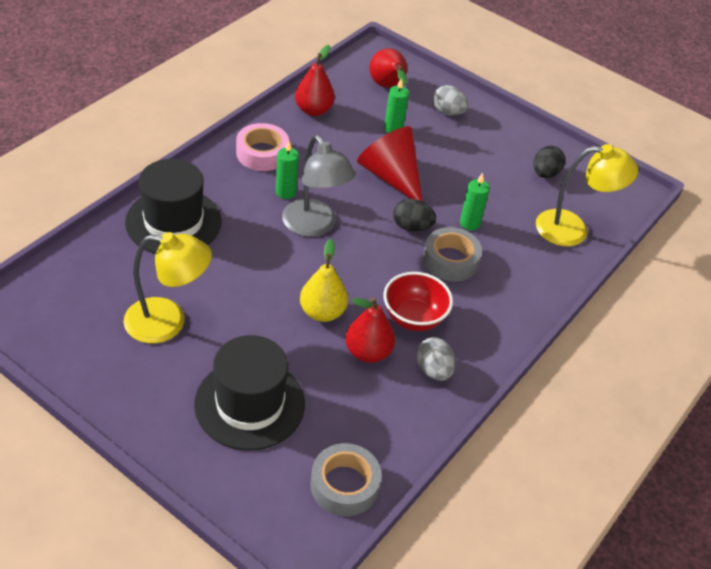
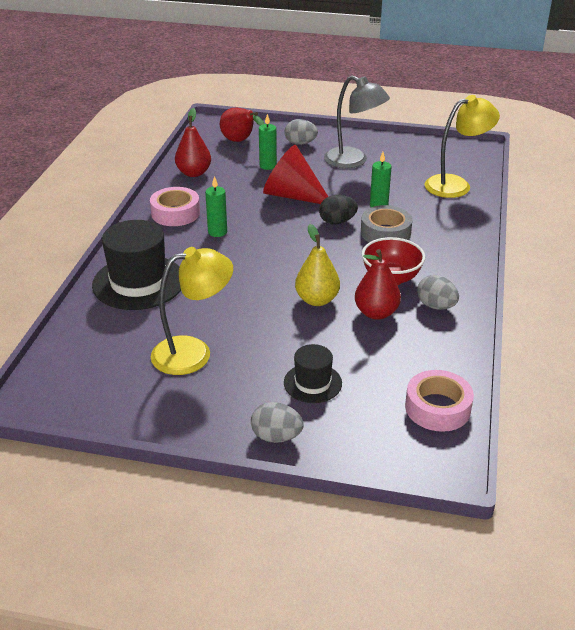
camera: 20 degrees left, 10 degrees down
black hat [194,335,305,451] -> black hat [284,344,342,403], size x0.55
grey lamp [282,135,355,237] -> grey lamp moved to [324,75,390,168]
grey tape [311,443,382,516] -> pink tape [405,370,474,432]
black egg [534,146,565,178] -> none
none -> grey egg [251,402,304,443]

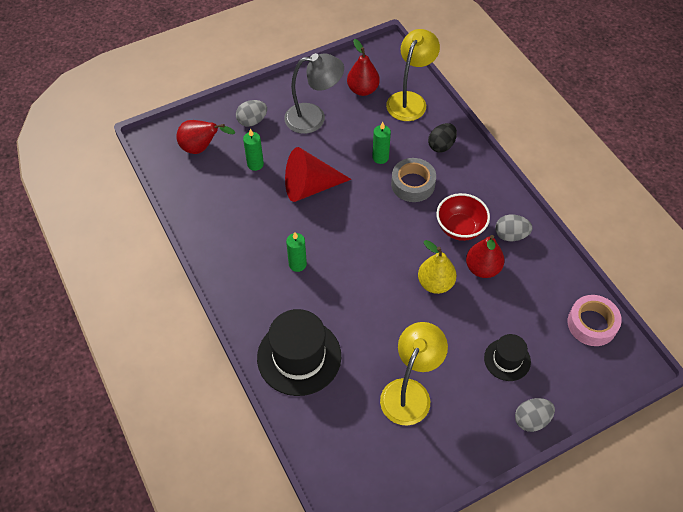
camera: 40 degrees left, 20 degrees up
pink tape [150,187,200,226] -> none
red pear [175,108,211,177] -> red pear moved to [347,39,380,96]
black egg [319,195,358,224] -> black egg moved to [428,123,457,152]

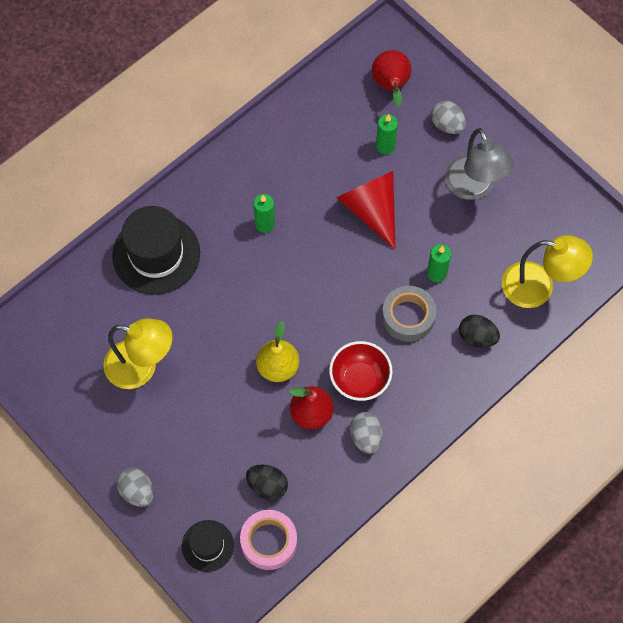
camera: 75 degrees right, 10 degrees up
red pear [347,39,380,96] -> none
black hat [484,334,531,381] -> black hat moved to [182,520,234,572]
none -> black egg [246,465,288,500]

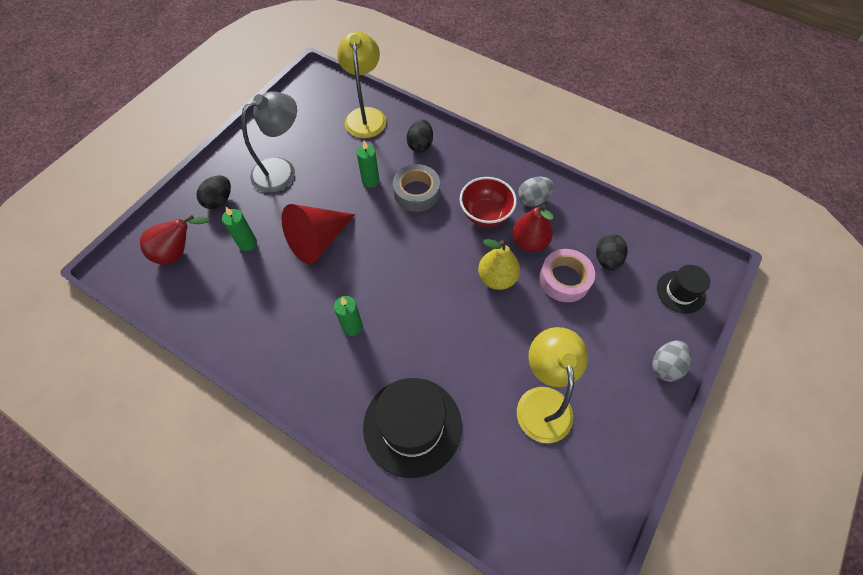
camera: 105 degrees left, 5 degrees down
pink tape [240,510,297,570] -> pink tape moved to [539,249,595,302]
grey egg [431,100,466,134] -> black egg [196,175,231,209]

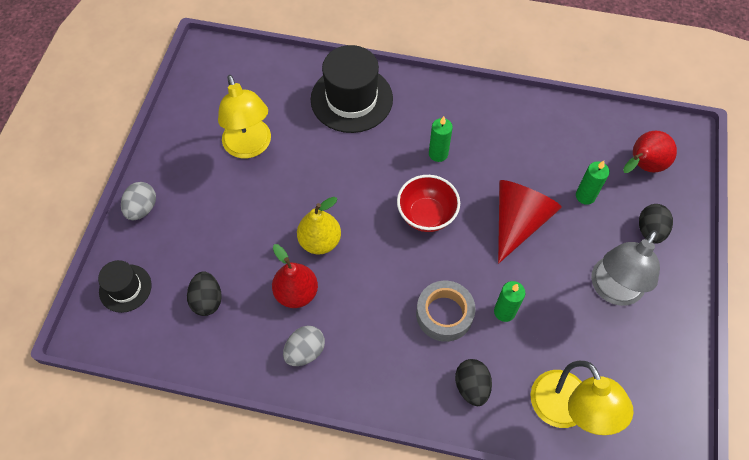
camera: 160 degrees right, 0 degrees up
red bowl [460,177,517,227] -> red bowl moved to [397,175,460,232]
pink tape [539,249,595,302] -> none

